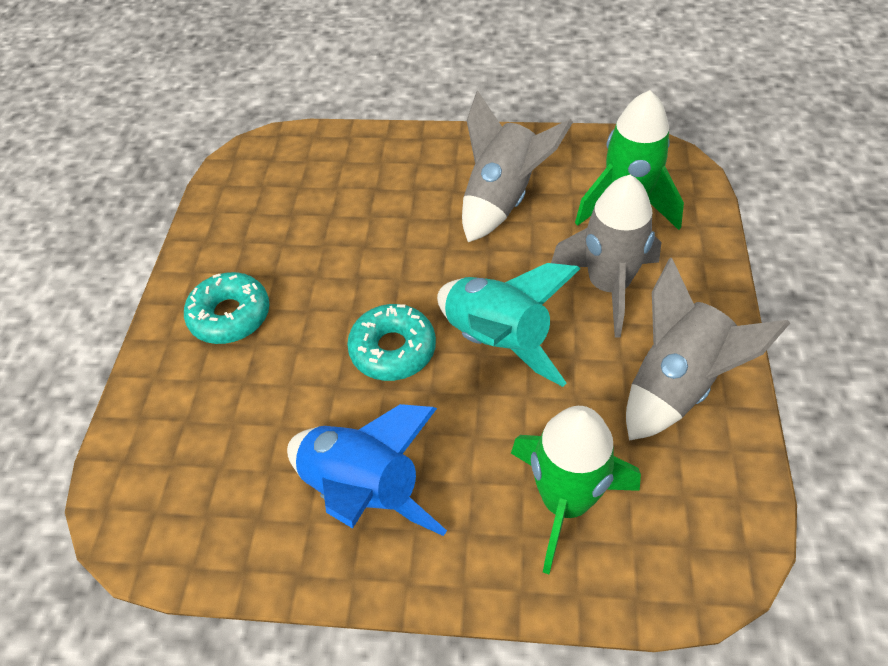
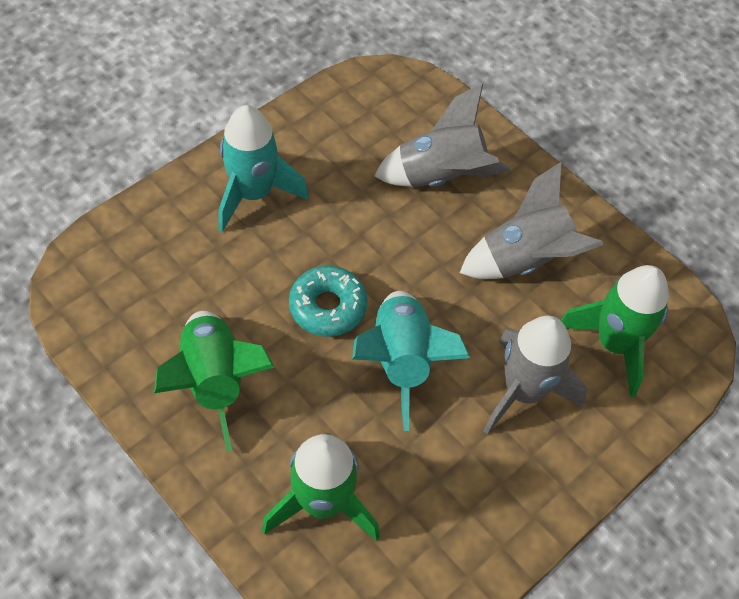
camera: 35 degrees right, 5 degrees up
turquoise donut [184,272,269,344] -> turquoise rocket [218,105,309,232]
blue rocket [287,404,447,536] -> green rocket [154,311,274,452]
grey rocket [626,258,790,441] -> grey rocket moved to [374,84,511,187]

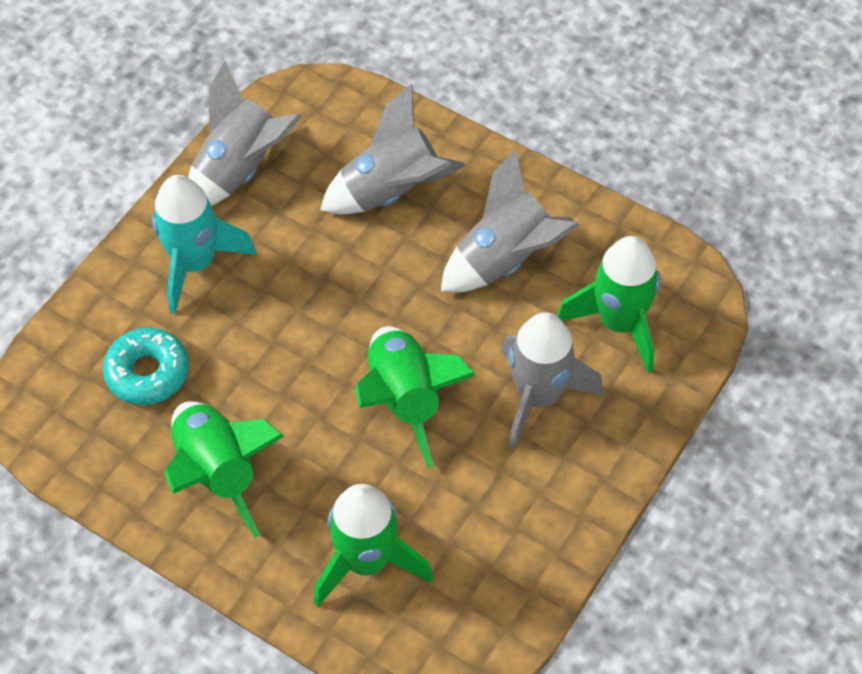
camera: 10 degrees left, 0 degrees up
turquoise donut [289,266,368,337] -> turquoise donut moved to [103,328,189,405]
turquoise rocket [352,291,470,431] -> green rocket [355,326,476,468]
none -> grey rocket [188,61,302,206]

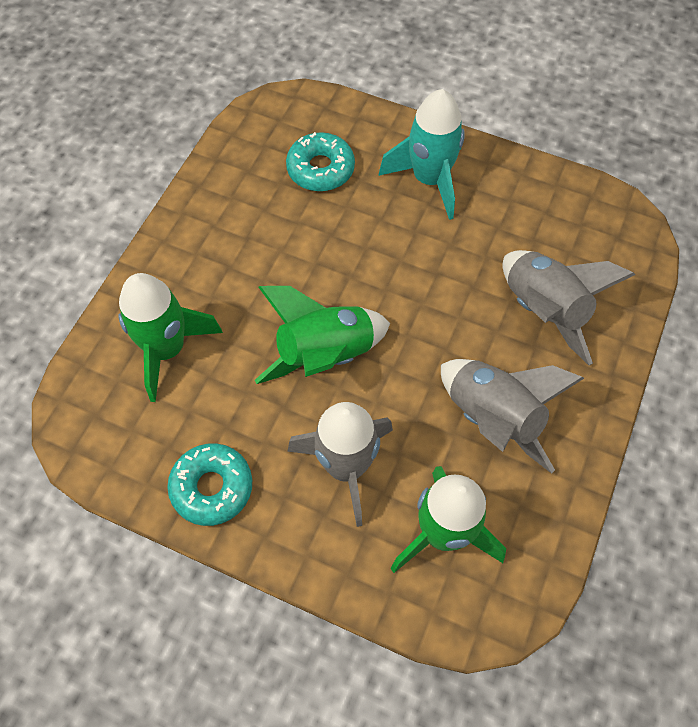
camera: 80 degrees right, 5 degrees up
green rocket [165,401,285,538] -> none
grey rocket [188,61,302,206] -> none
none -> turquoise donut [167,443,252,526]

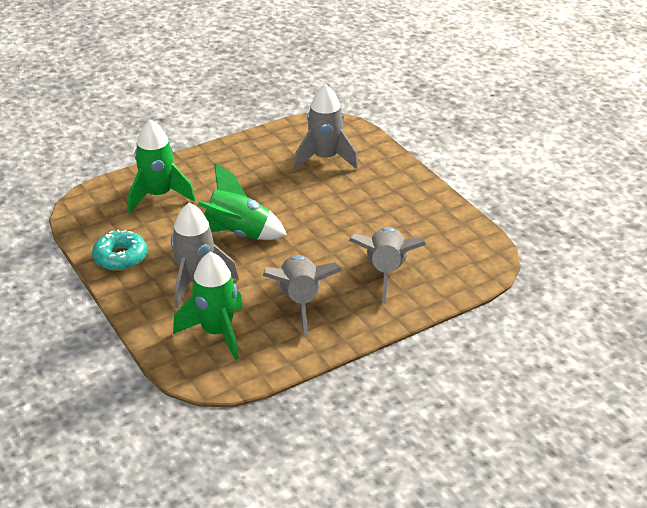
camera: 35 degrees right, 25 degrees down
turquoise donut [286,132,355,191] -> grey rocket [294,84,358,170]
turquoise rocket [378,89,465,220] -> none

